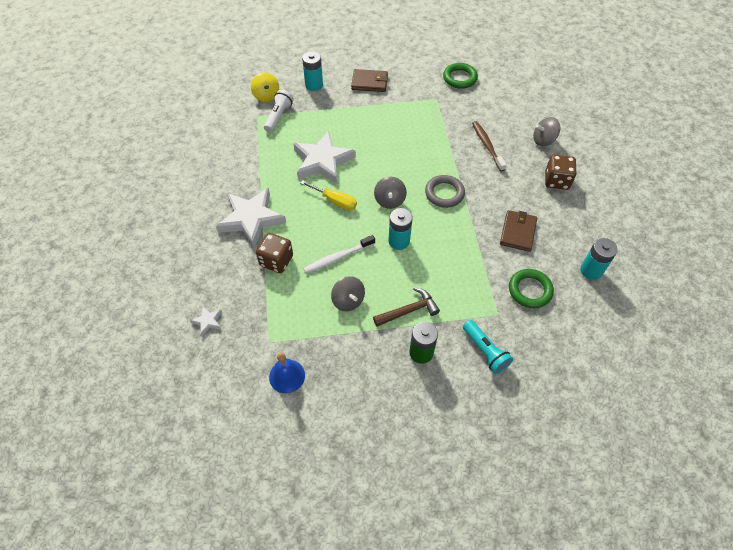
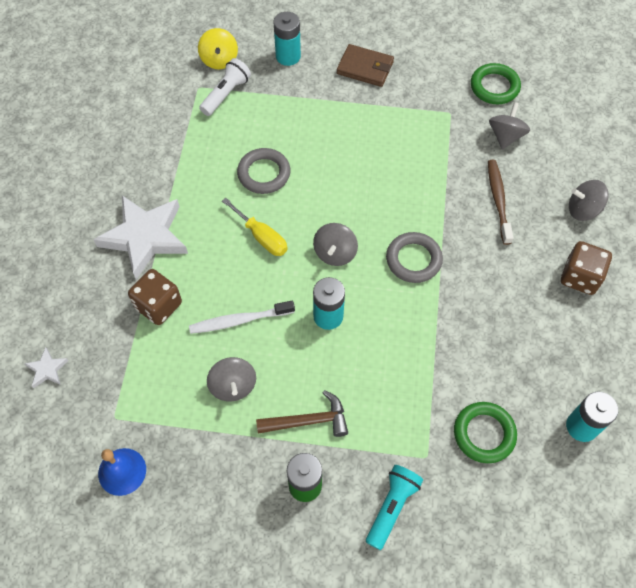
camera: 15 degrees right, 5 degrees up
white star [293,131,356,184] -> grey ring [237,148,290,194]
turquoise flashlight [463,320,513,374] -> turquoise flashlight turned 135 degrees counterclockwise [366,465,423,550]
brown wallet [500,210,537,252] -> none
none -> grey spinning top [489,102,530,150]

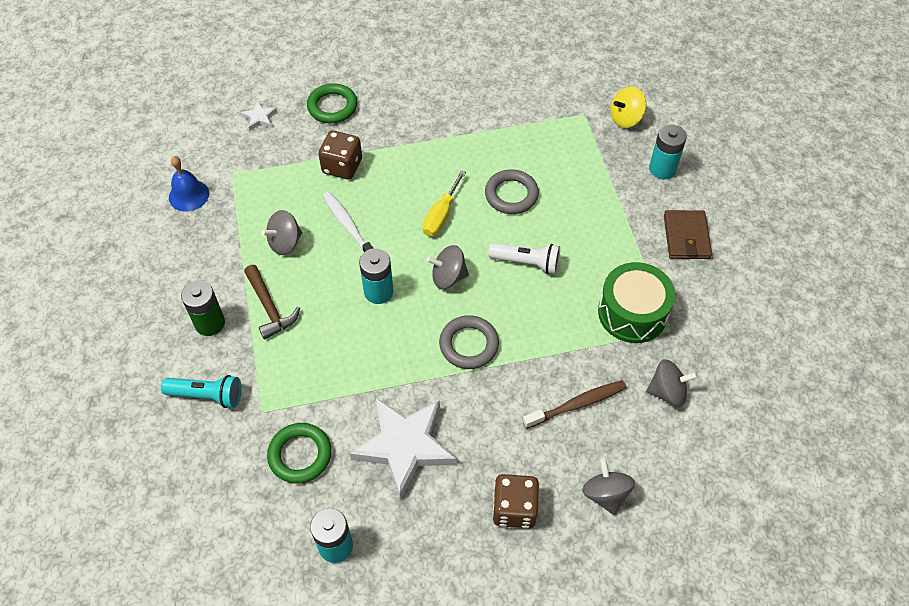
camera: 70 degrees right, 5 degrees down
white star [93,196,188,279] -> white star moved to [349,398,457,499]
white flashlight [199,58,251,116] -> white flashlight moved to [488,243,560,274]
green ring [471,63,521,104] -> green ring moved to [307,83,357,123]
none -> green drum [598,262,675,343]

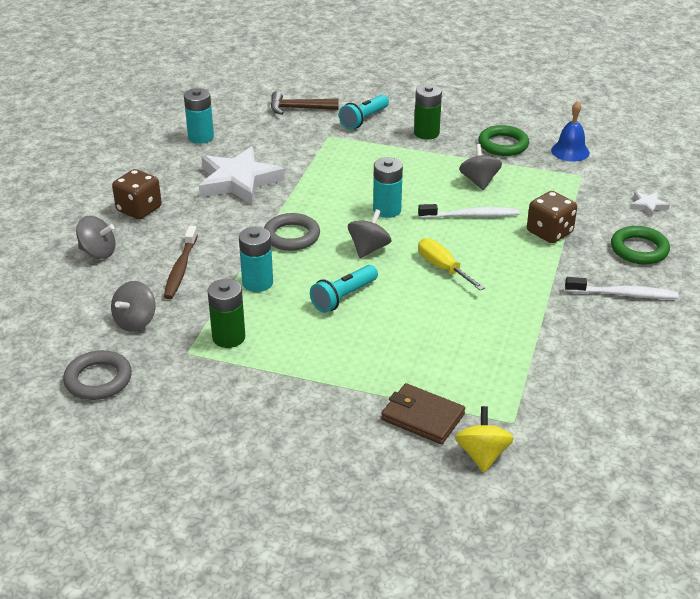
camera: 120 degrees right, 20 degrees down
brown hammer [244,265,300,340] -> brown hammer moved to [271,91,339,115]
green ring [267,423,332,484] -> green ring moved to [478,125,529,156]
grey ring [485,169,539,214] -> grey ring moved to [63,350,132,400]
white flashlight [488,243,560,274] -> turquoise flashlight [310,265,378,313]
green drum [598,262,675,343] -> green battery [208,279,245,348]
turquoise battery [649,124,687,179] -> turquoise battery moved to [239,227,273,292]
brown wallet [664,210,712,259] -> brown wallet moved to [381,383,465,444]
none -> white toothbrush [565,277,678,299]

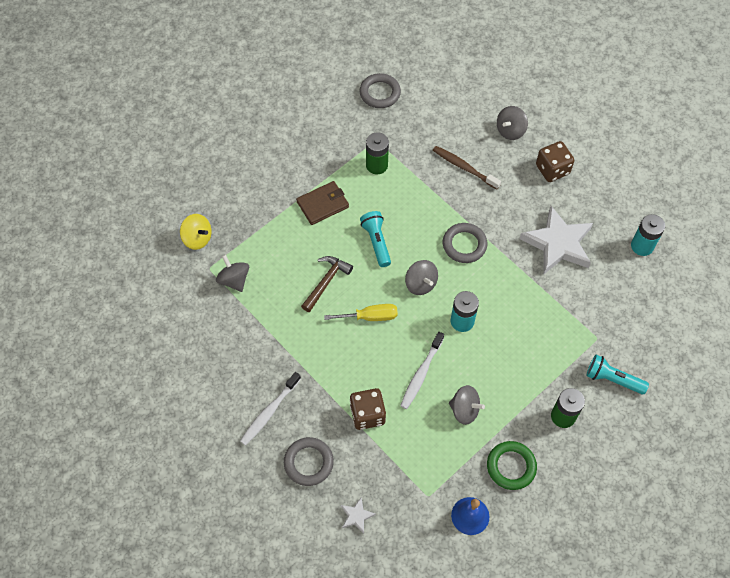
camera: 120 degrees right, 25 degrees up
grey spinning top [111,281,155,332] -> grey spinning top moved to [216,255,249,292]
turquoise battery [239,227,273,292] -> none
brown hammer [271,91,339,115] -> brown hammer moved to [301,256,353,312]
turquoise flashlight [339,95,389,129] -> turquoise flashlight turned 45 degrees counterclockwise [586,355,649,394]
brown wallet [381,383,465,444] -> brown wallet moved to [296,181,349,225]
green ring [611,226,670,265] -> grey ring [284,437,334,486]

